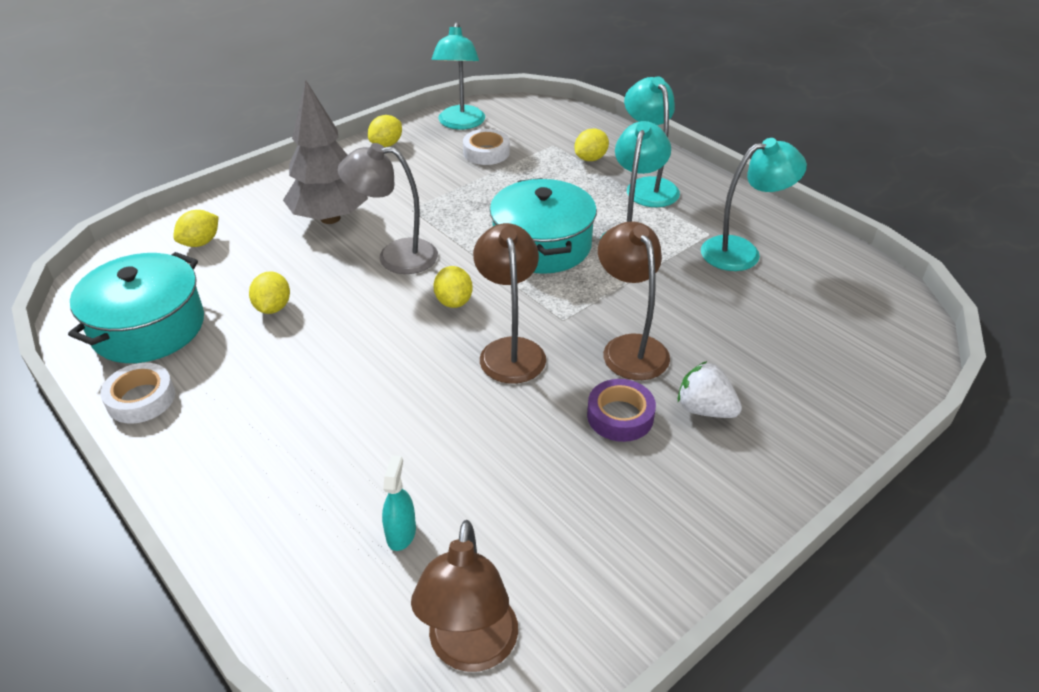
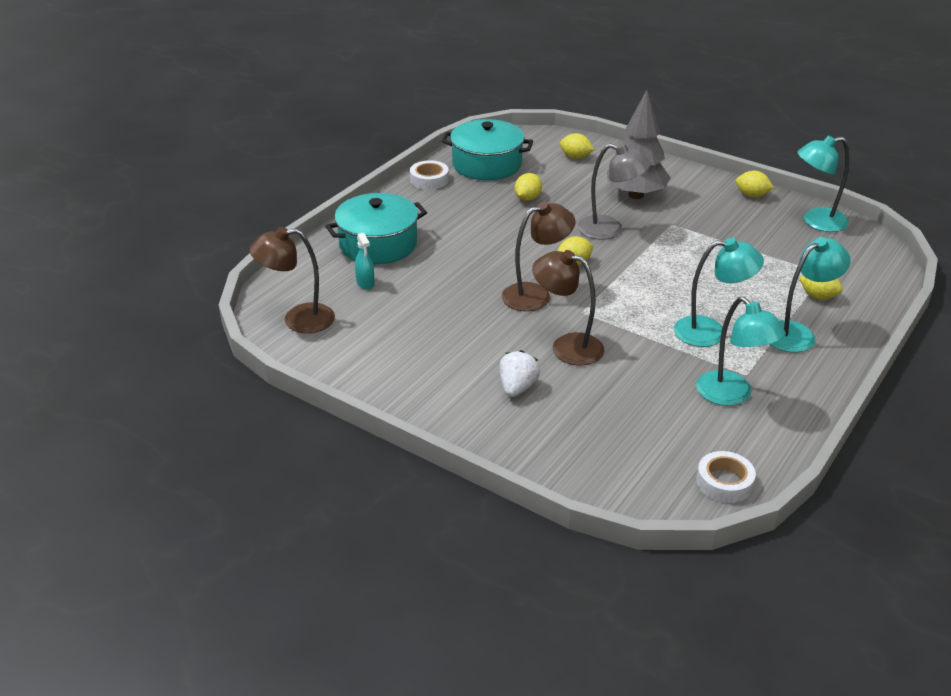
camera: 75 degrees right, 5 degrees down
yellow lemon [249,271,290,314] -> yellow lemon turned 45 degrees counterclockwise [515,173,542,201]
grey lamp [337,143,438,274] -> grey lamp turned 120 degrees clockwise [578,143,651,240]
turquoise spray bottle [382,455,416,551] -> turquoise spray bottle turned 75 degrees clockwise [355,233,375,290]
white tape [463,129,510,165] -> white tape moved to [696,451,756,503]
turquoise pot [490,178,597,274] -> turquoise pot moved to [326,193,427,264]
purple tape [587,379,656,442] -> none
brown lamp [598,221,670,380] -> brown lamp turned 120 degrees counterclockwise [532,250,605,366]

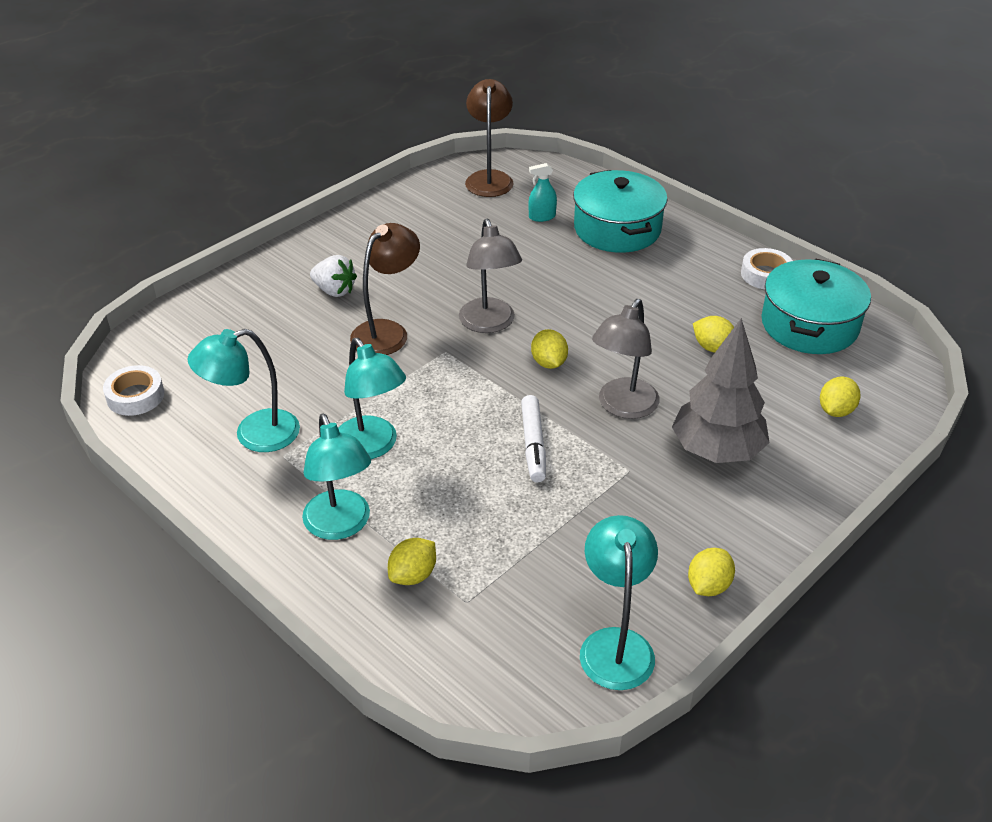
camera: 100 degrees right, 5 degrees up
brown lamp [502,202,576,311] -> grey lamp [459,219,522,333]
turquoise lamp [674,238,764,347] -> turquoise lamp turned 45 degrees counterclockwise [338,338,406,459]
none -> white marker [521,395,546,482]

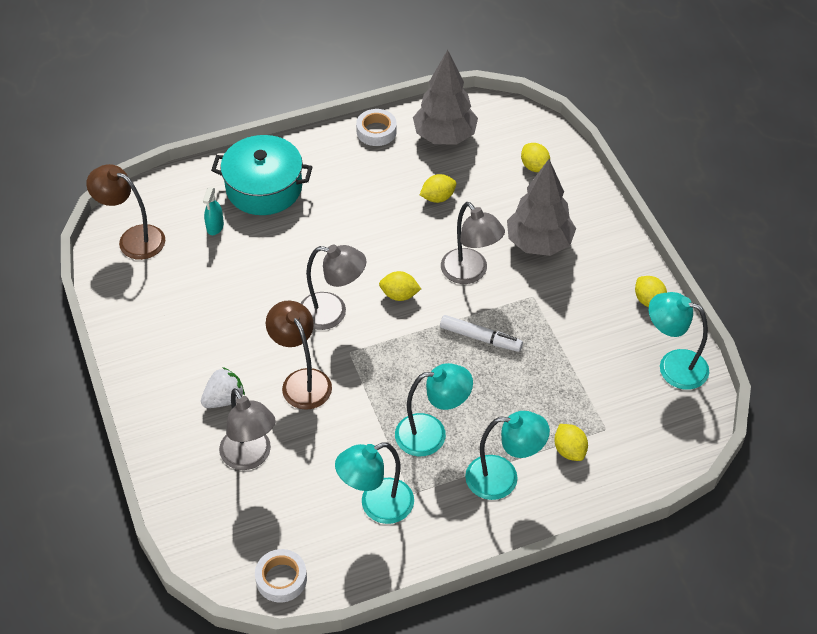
camera: 65 degrees left, 10 degrees up
turquoise lamp [187,329,300,452] -> turquoise lamp turned 60 degrees clockwise [335,442,414,524]
turquoise pot [761,258,871,354] -> grey tree [413,50,478,144]
none -> grey lamp [219,388,276,470]

